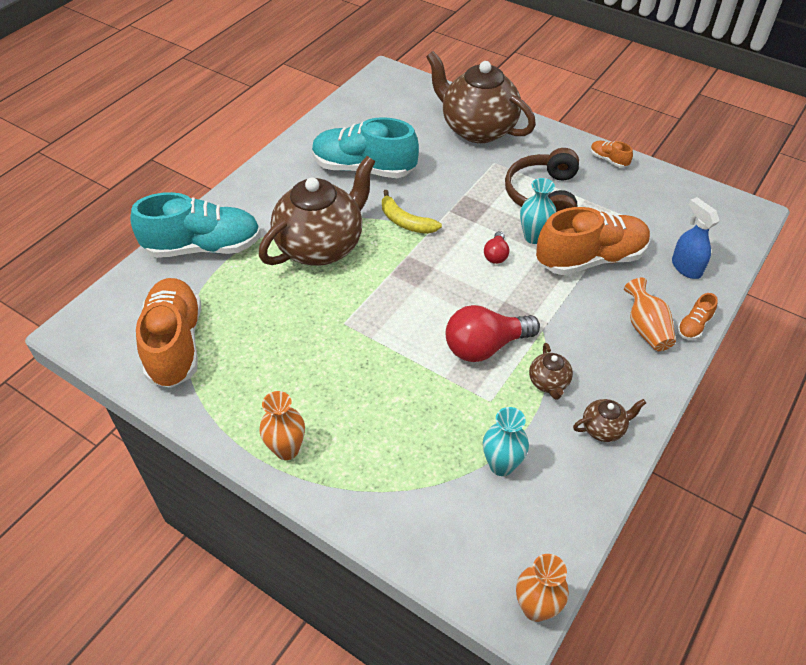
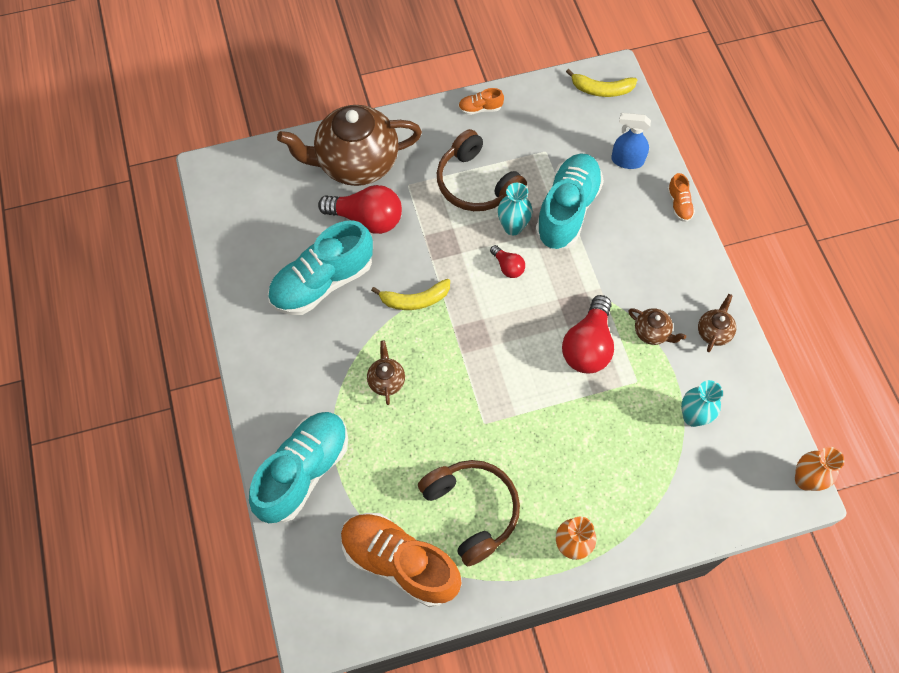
camera: 50 degrees left, 15 degrees up
brown teapot [259,156,376,266] -> brown teapot [367,340,405,405], size x0.42
orange shoe [536,207,650,275] -> turquoise shoe [535,154,604,249]
orange vase [624,278,676,351] -> none
none -> red light bulb [318,185,402,234]
none -> brown headphones [418,460,520,566]
none -> yellow banana [566,69,637,97]

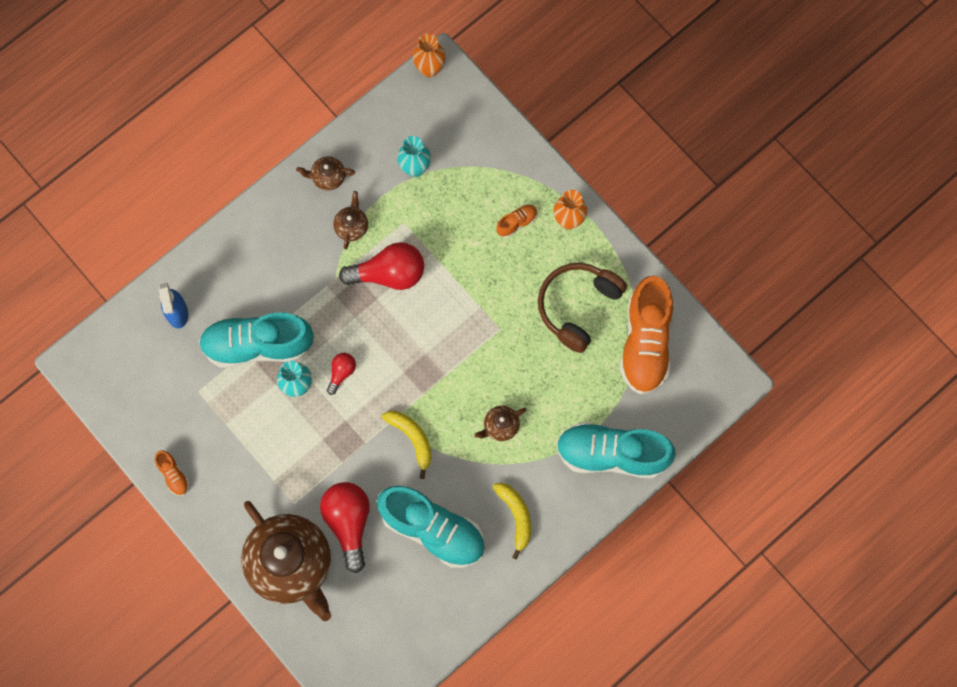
camera: 115 degrees left, 10 degrees up
brown headphones [437,129,527,211] -> none
yellow banana [566,69,637,97] -> yellow banana moved to [493,483,531,560]
orange shoe [667,173,695,222] -> orange shoe moved to [496,205,537,238]

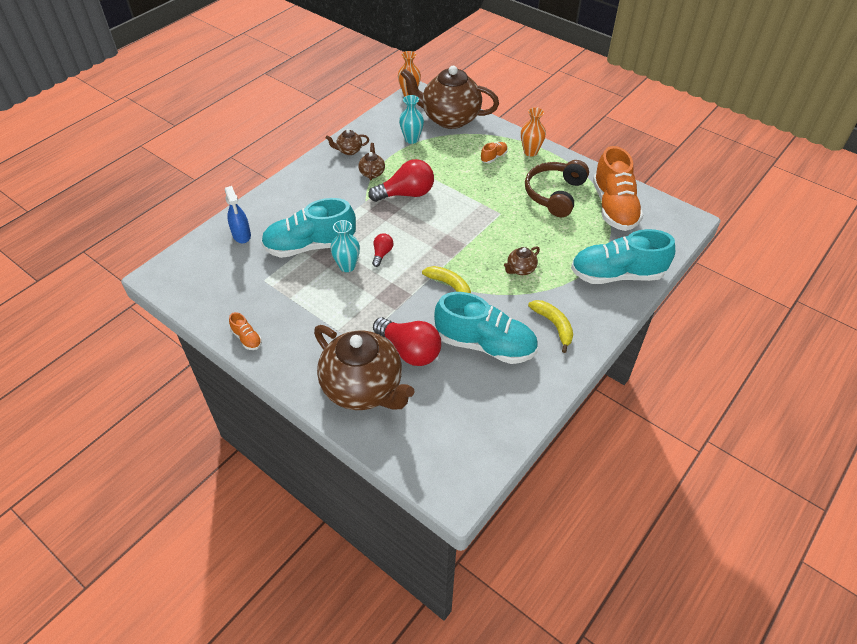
camera: 10 degrees left, 25 degrees down
red light bulb [320,482,370,573] -> red light bulb turned 150 degrees clockwise [373,317,441,366]
none -> brown teapot [400,66,499,129]

